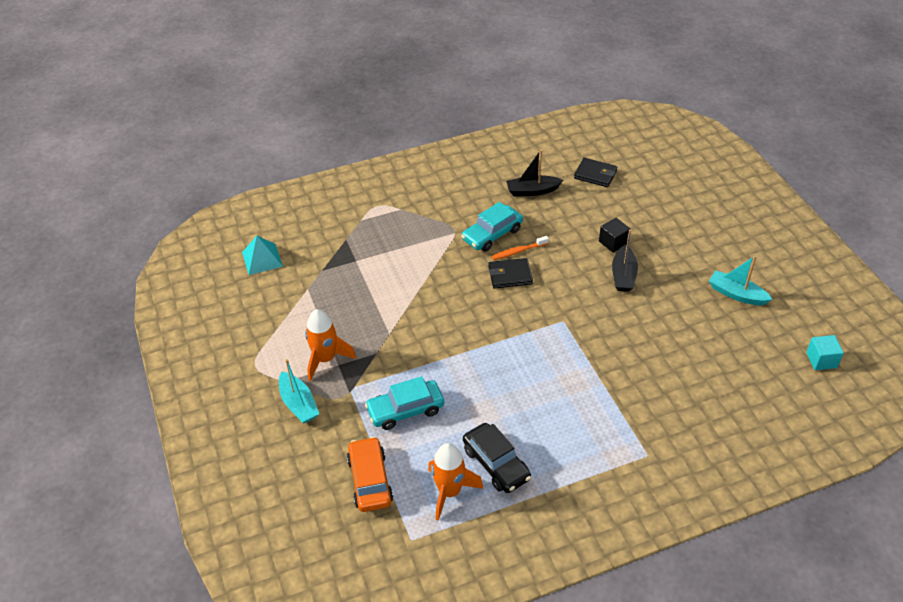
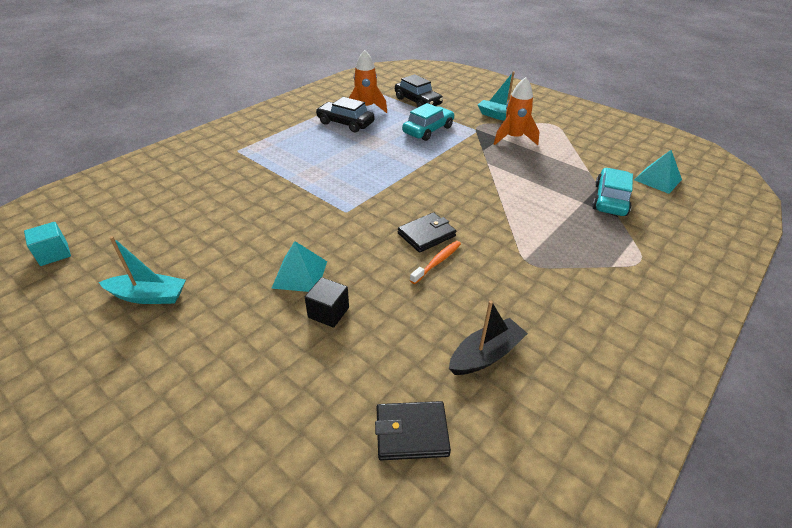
camera: 150 degrees right, 5 degrees down
orange car [347,437,393,512] -> black car [395,74,443,108]
turquoise car [461,202,523,251] -> turquoise car moved to [592,168,633,216]
black boat [612,230,638,292] -> turquoise pyramid [271,241,327,292]

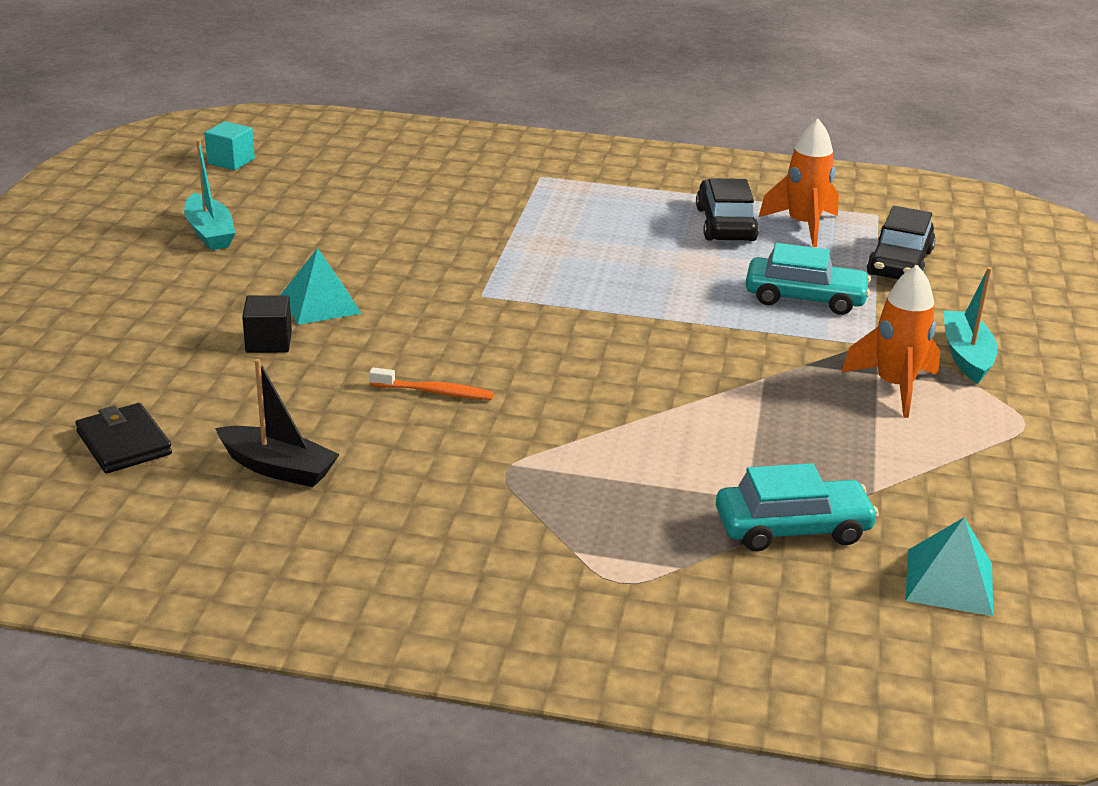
camera: 60 degrees right, 10 degrees down
black wallet [398,212,456,253] -> none

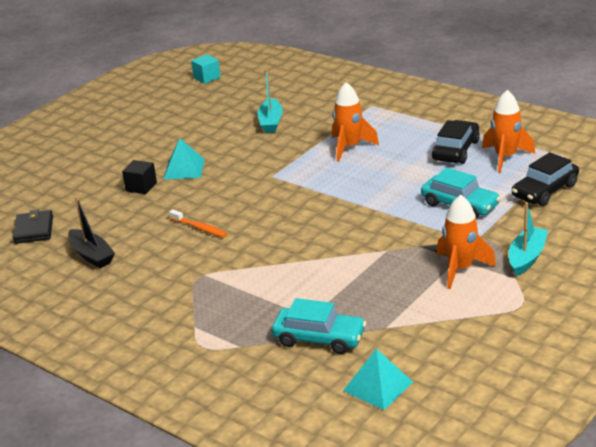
camera: 30 degrees right, 0 degrees up
turquoise boat [184,140,235,250] -> turquoise boat moved to [258,69,283,133]
none -> orange rocket [332,82,379,162]

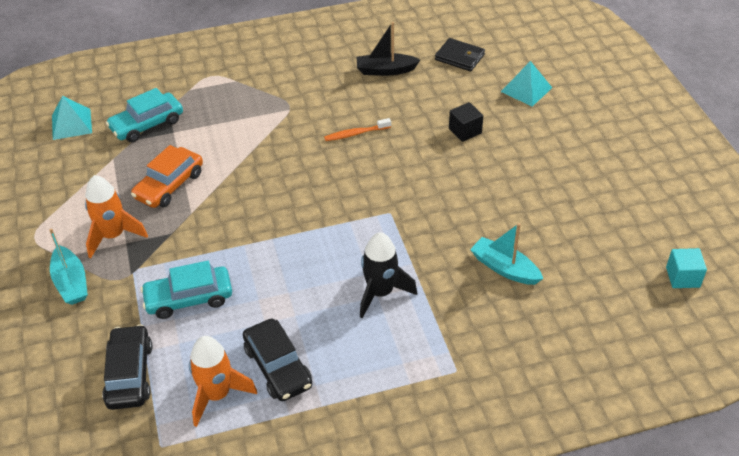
camera: 125 degrees right, 15 degrees up
turquoise pyramid [164,138,205,179] -> turquoise pyramid moved to [501,61,552,106]
orange rocket [332,82,379,162] -> black rocket [360,232,417,318]
none -> orange car [131,145,203,208]

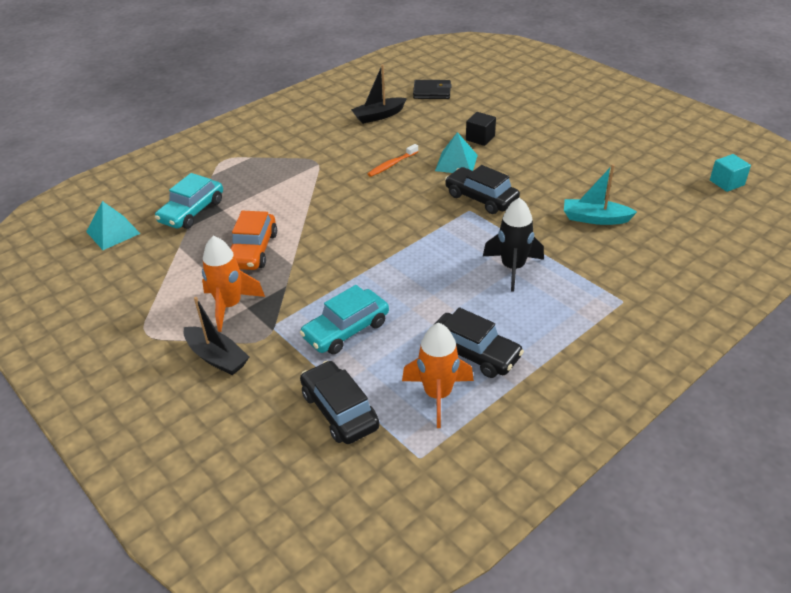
camera: 25 degrees left, 5 degrees down
turquoise boat [49,228,88,305] -> black boat [184,297,249,375]
turquoise pyramid [501,61,552,106] -> turquoise pyramid moved to [435,132,478,173]
none -> black car [445,165,520,214]

